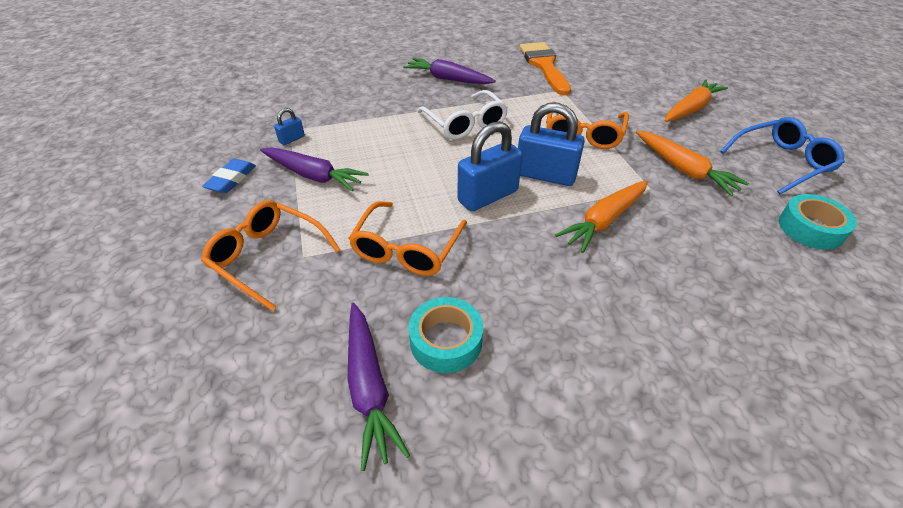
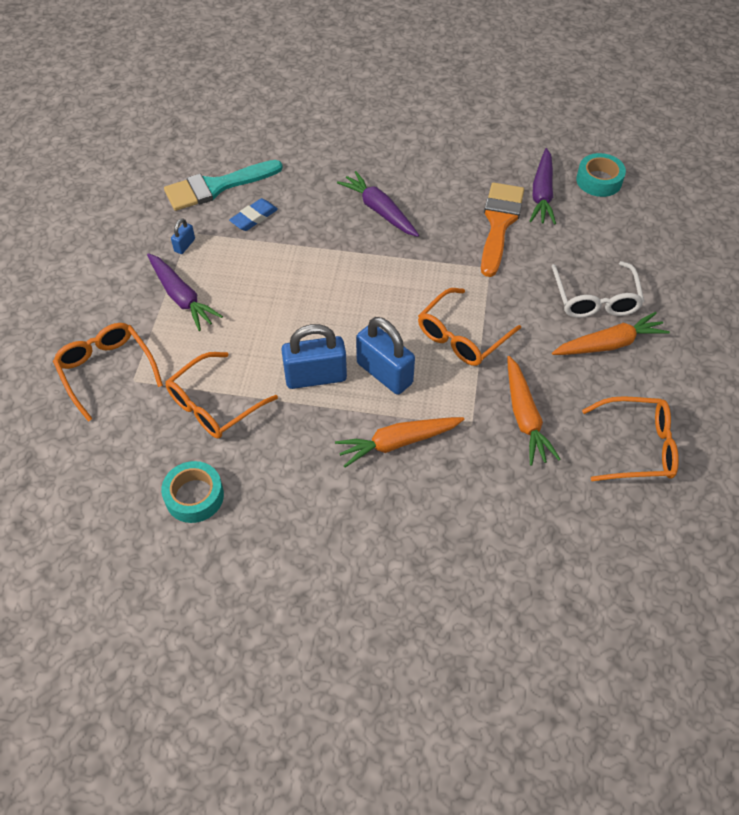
camera: 25 degrees right, 10 degrees up
blue eraser [202,159,256,193] -> blue eraser moved to [229,198,278,231]
blue padlock [274,108,305,145] -> blue padlock turned 45 degrees counterclockwise [171,218,195,254]
purple carrot [347,303,410,471] -> purple carrot moved to [530,148,556,225]
white glasses [417,90,508,139] -> white glasses moved to [551,261,644,318]
blue glasses [720,117,845,194] -> orange glasses [582,396,679,481]
turquoise tape [779,194,857,250] -> turquoise tape moved to [576,153,626,197]
none -> turquoise brush [164,160,283,211]

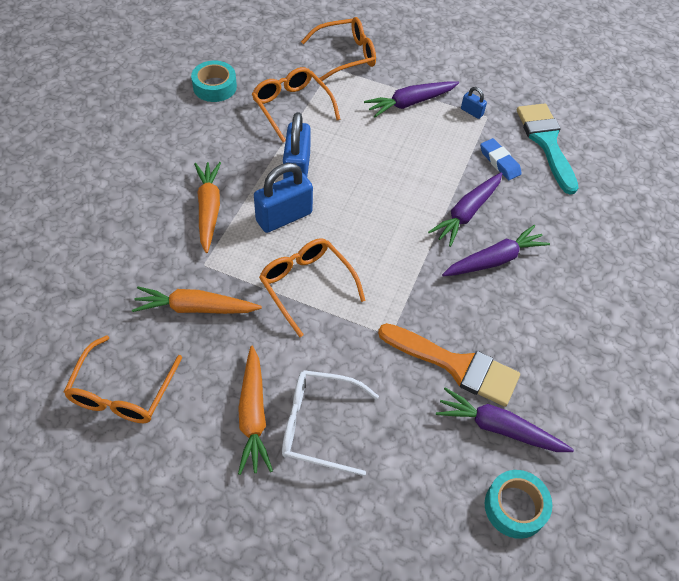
camera: 100 degrees right, 0 degrees up
none -> purple carrot [428,172,502,247]

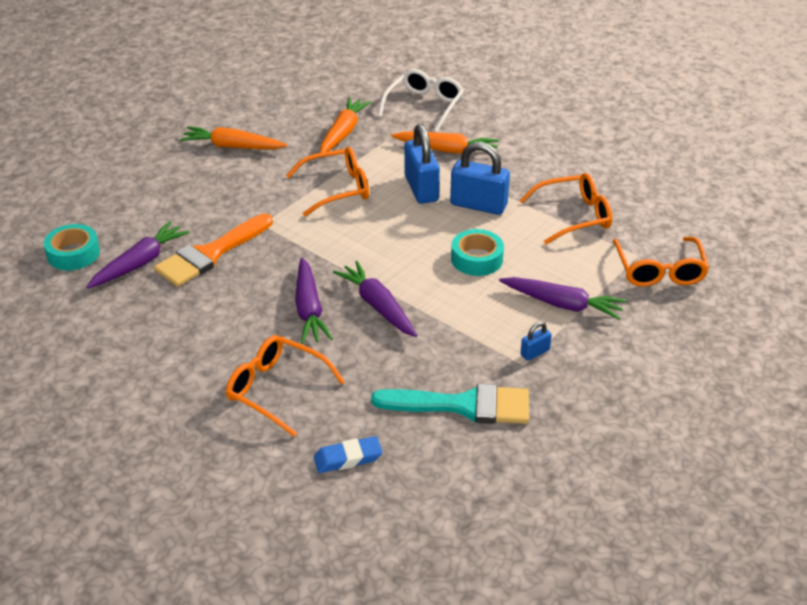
camera: 110 degrees right, 15 degrees down
orange glasses [64,335,182,423] -> orange glasses moved to [226,335,345,437]
turquoise tape [191,61,237,102] -> turquoise tape moved to [451,229,504,276]
white glasses [282,370,379,476] -> white glasses moved to [378,69,464,132]
purple carrot [364,81,459,118] -> purple carrot turned 120 degrees clockwise [499,277,626,320]
blue eraser [480,138,522,180] -> blue eraser moved to [314,436,382,473]

